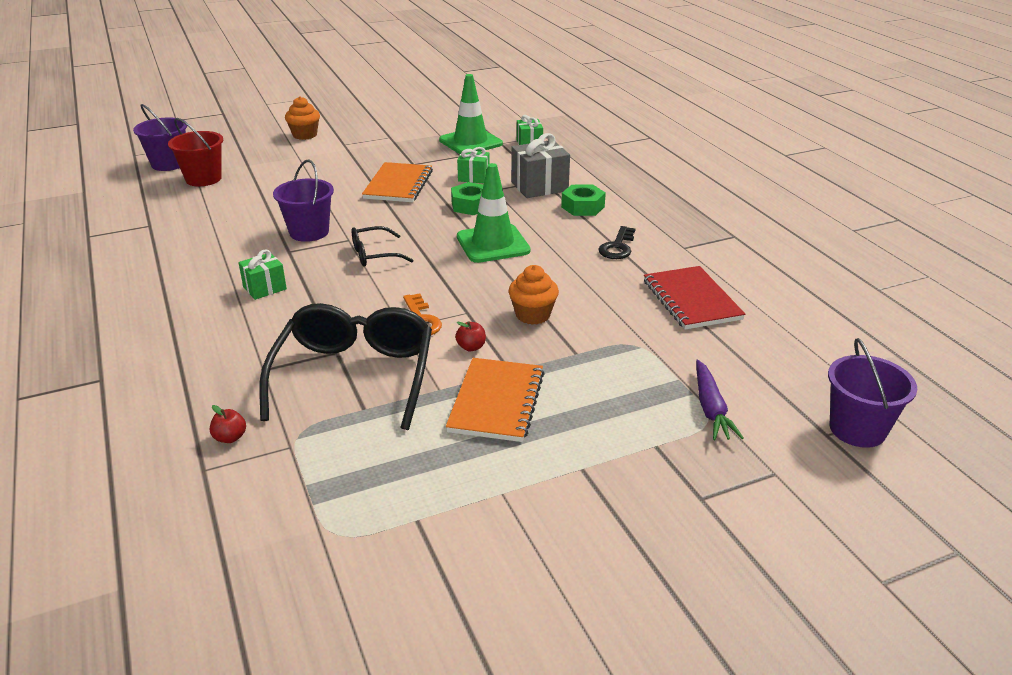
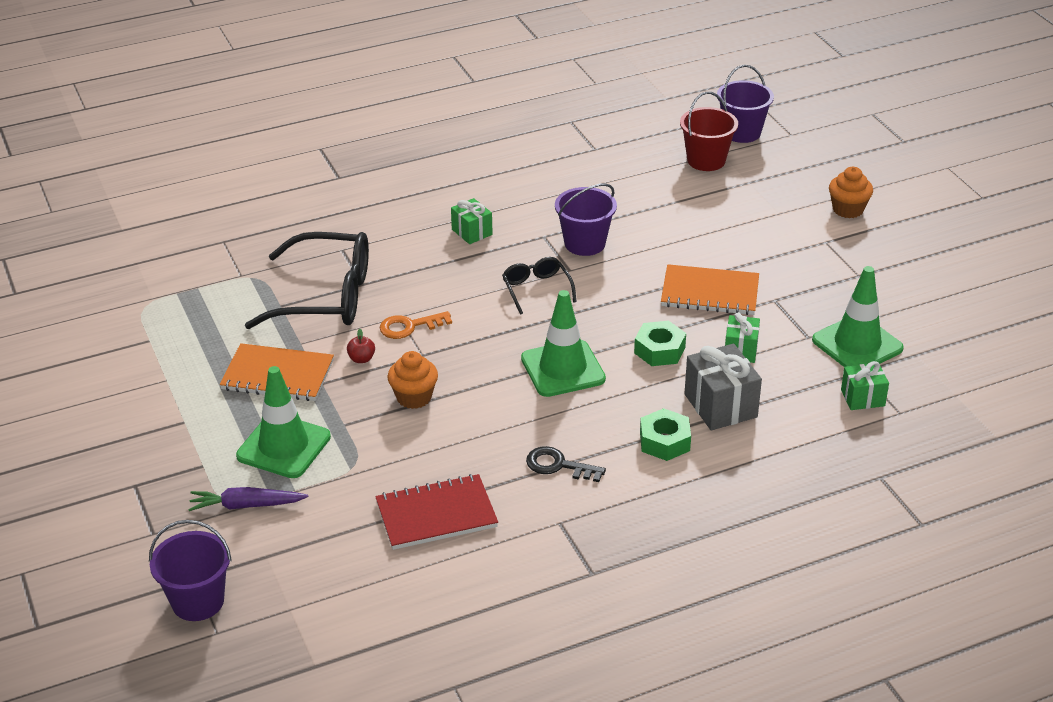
camera: 90 degrees right, 5 degrees up
red apple [210,405,246,443] -> none
none -> green traffic cone [236,366,331,478]

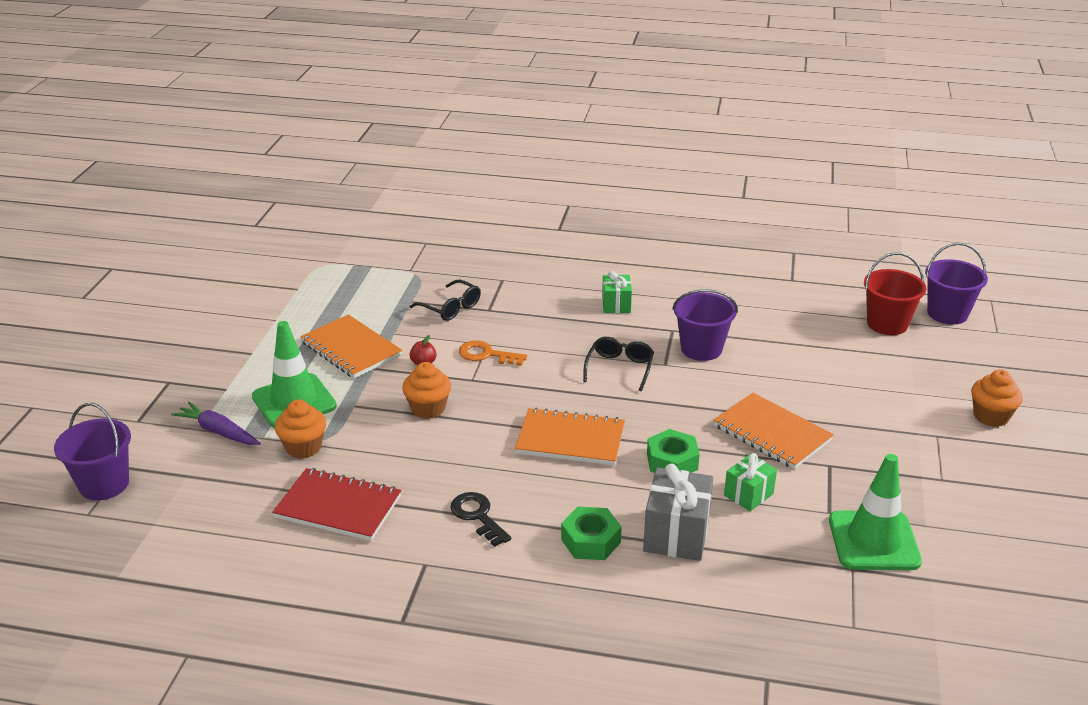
camera: 35 degrees right, 5 degrees down
black glasses [245,232,369,329] -> black glasses [410,280,481,321], size x0.50
green traffic cone [521,290,606,397] -> orange notebook [515,407,625,465]
green gift [841,361,889,410] -> none
none -> orange cupcake [275,400,326,459]

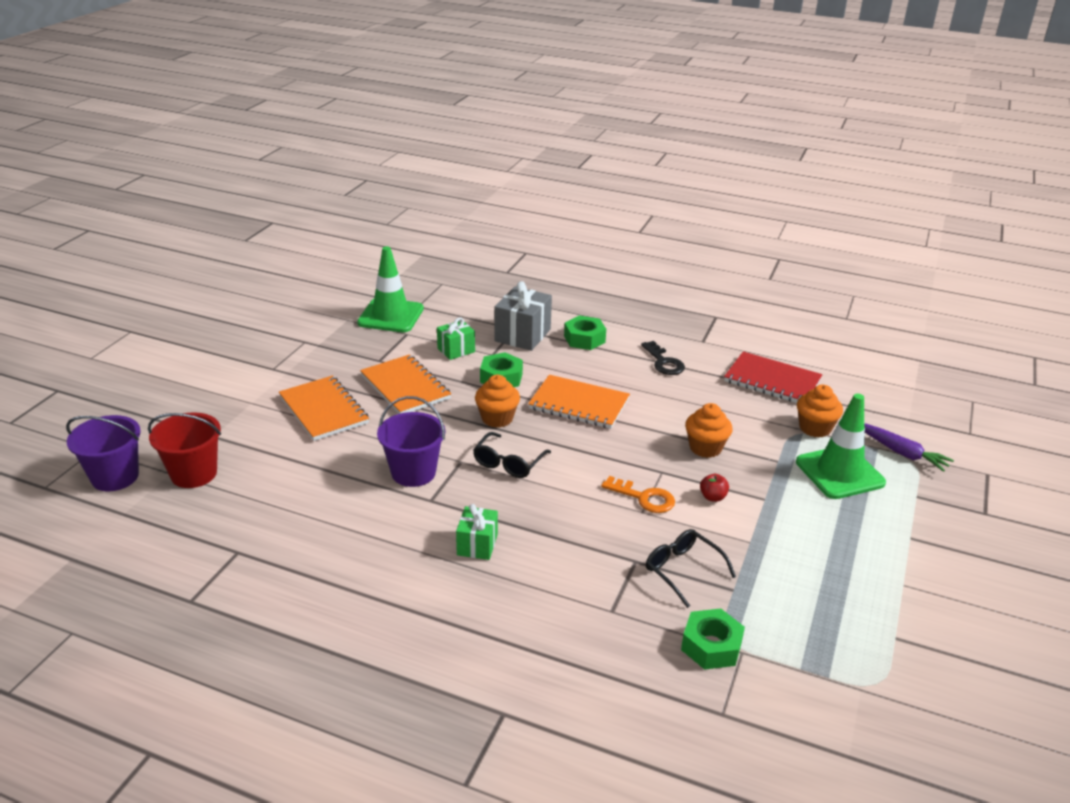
camera: 170 degrees left, 0 degrees up
purple bucket [54,403,131,501] -> none
orange notebook [300,314,402,379] -> orange notebook moved to [279,376,369,441]
orange cupcake [971,370,1023,427] -> orange cupcake moved to [475,375,520,428]
none -> green nut [681,609,745,670]

